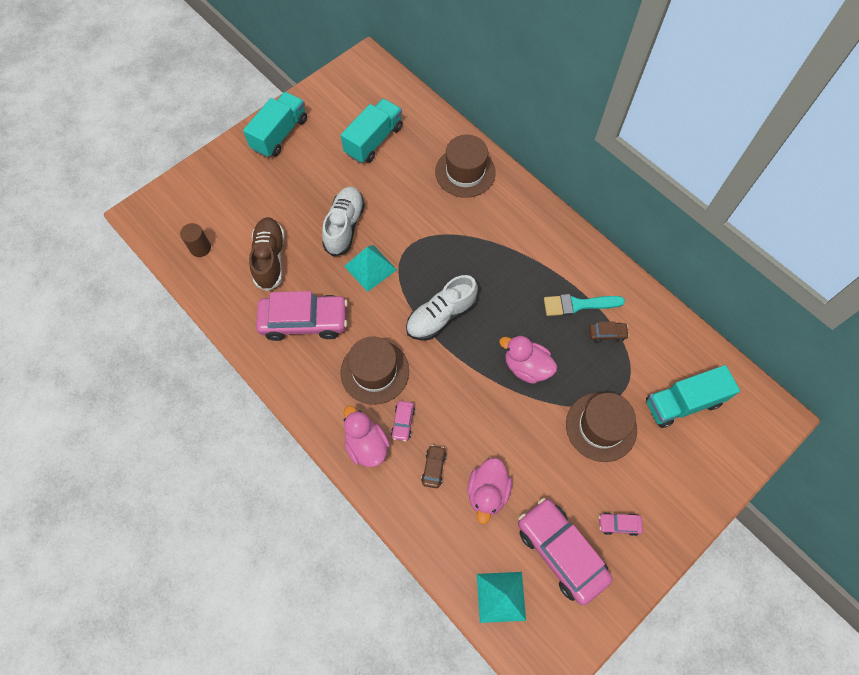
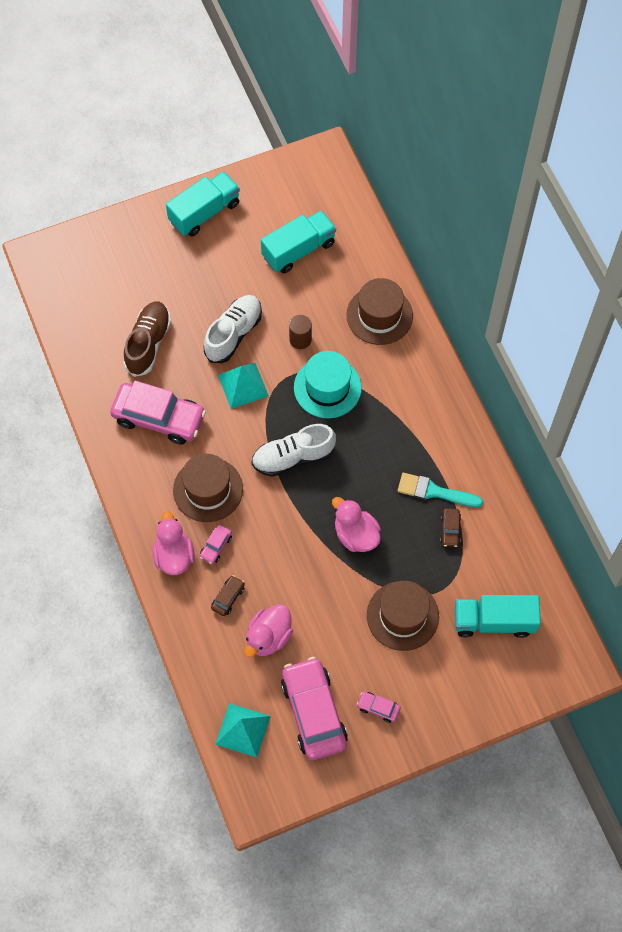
camera: 20 degrees right, 0 degrees up
brown cylinder [180,223,211,257] -> brown cylinder moved to [289,315,312,349]
brown car [589,321,629,342] -> brown car turned 75 degrees clockwise [440,508,461,547]
none -> turquoise hat [294,351,362,418]

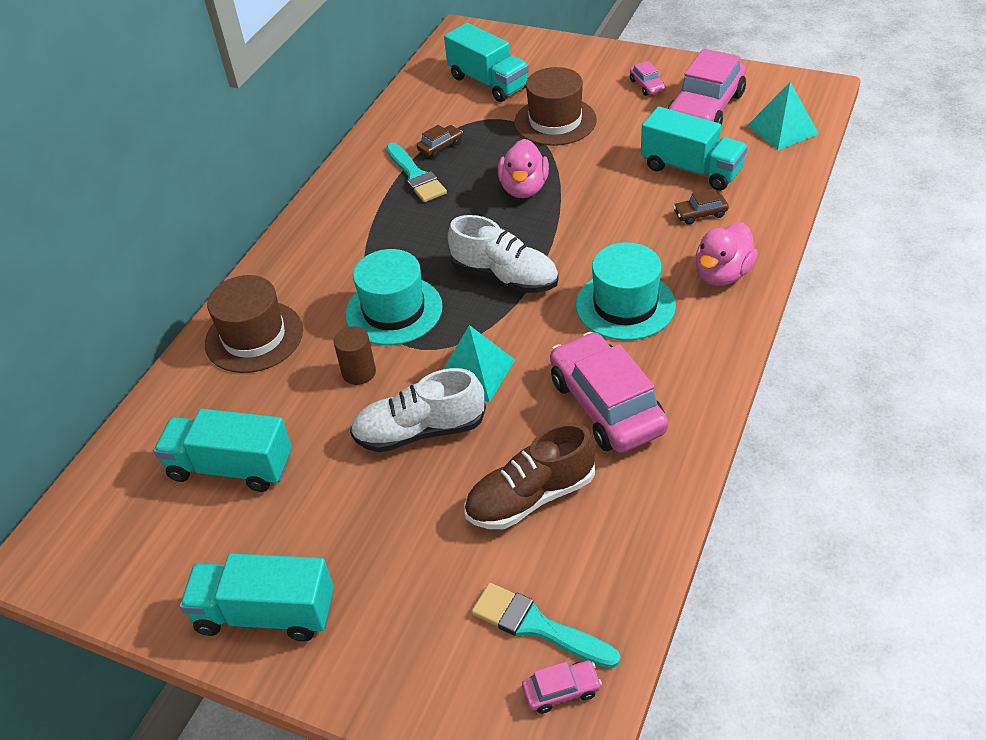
camera: 130 degrees left, 20 degrees down
brown hat [173,454,243,522] -> turquoise hat [576,242,676,340]
pink car [200,525,232,564] -> pink car moved to [522,661,602,714]
pink duck [244,604,293,657] -> turquoise truck [641,107,748,191]
none -> turquoise brush [471,583,620,668]

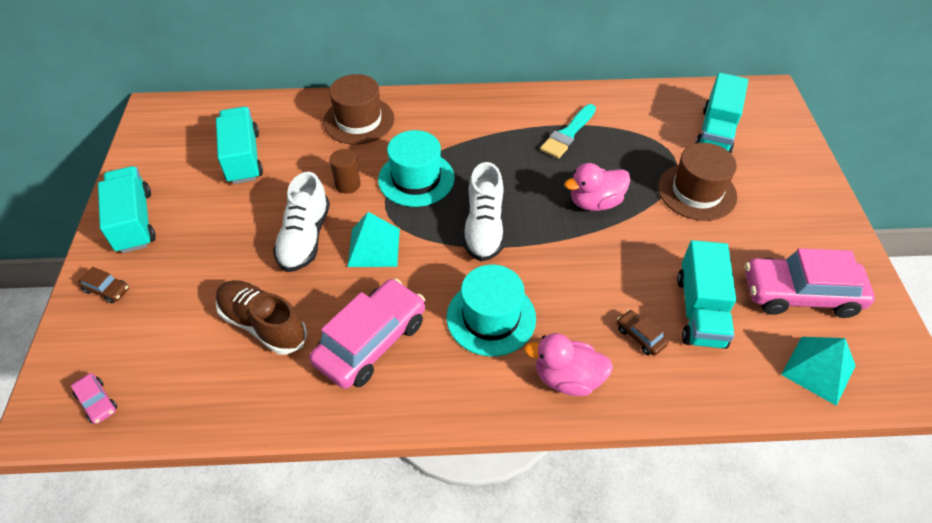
camera: 60 degrees right, 5 degrees up
white shoe [350,368,486,452] -> white shoe turned 135 degrees counterclockwise [273,172,330,272]
brown car [417,125,463,158] -> brown car moved to [78,267,129,303]
turquoise brush [471,583,620,668] -> none
pink car [630,61,665,96] -> none

